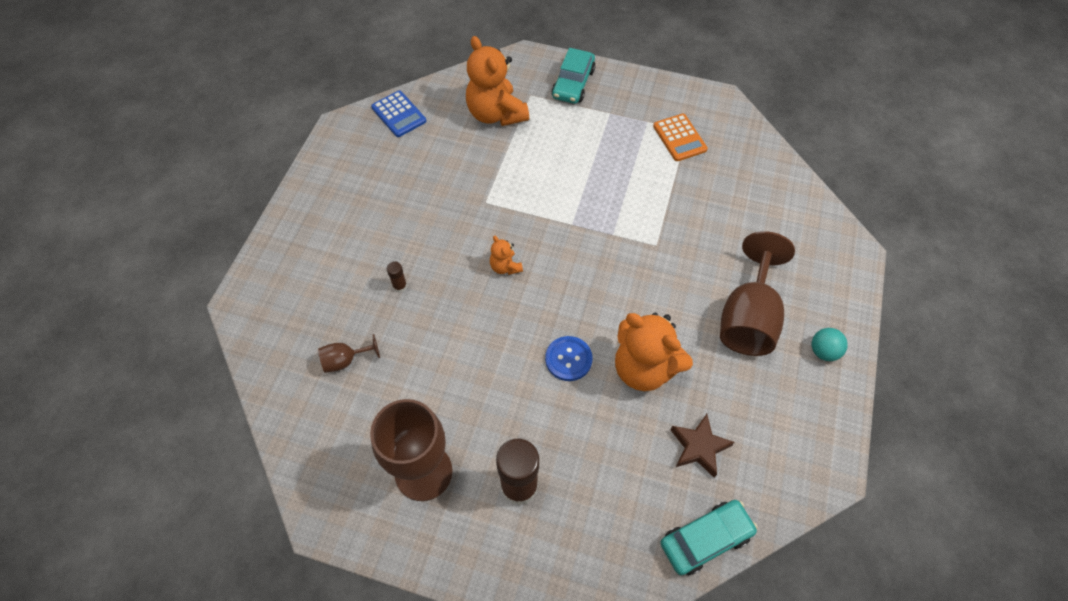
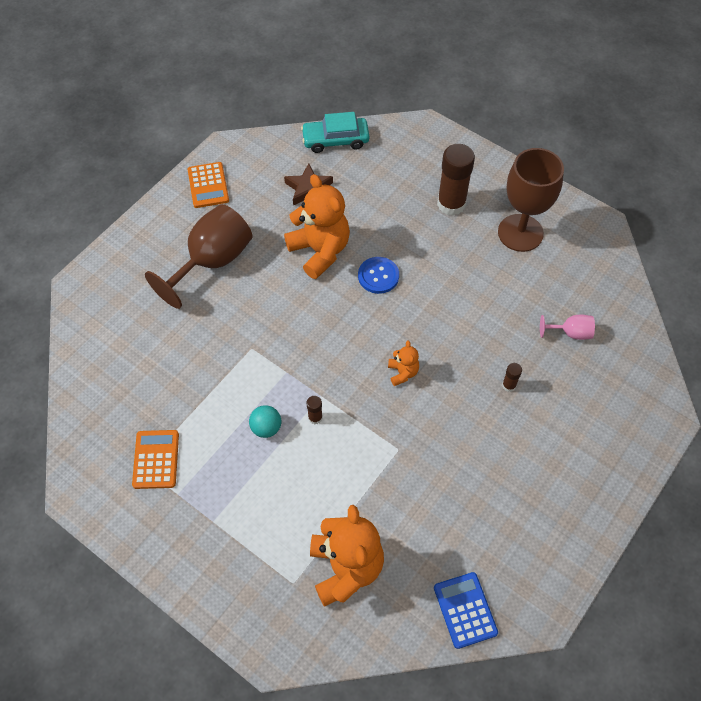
camera: 160 degrees left, 0 degrees up
brown goblet [318,334,380,373] -> pink goblet [540,314,595,340]
turquoise car [552,48,595,104] -> none
turquoise ball [812,328,848,361] -> turquoise ball moved to [249,405,281,438]
none -> orange calculator [187,162,229,208]
none -> brown glue stick [307,396,323,424]

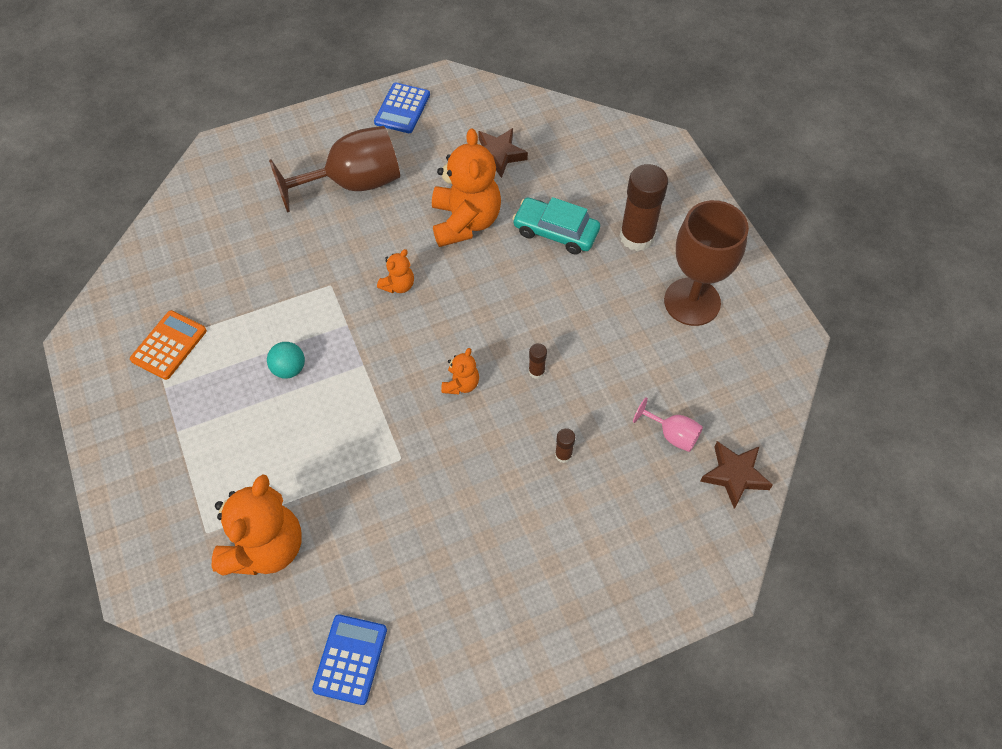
camera: 30 degrees right, 0 degrees up
orange calculator [187,162,229,208] -> blue calculator [374,83,430,133]
turquoise car [301,112,369,153] -> turquoise car moved to [512,197,600,255]
brown glue stick [307,396,323,424] -> brown glue stick moved to [529,343,547,379]
blue button [358,257,399,294] -> none
none -> orange teddy bear [377,249,414,293]
none -> brown star [700,441,773,509]

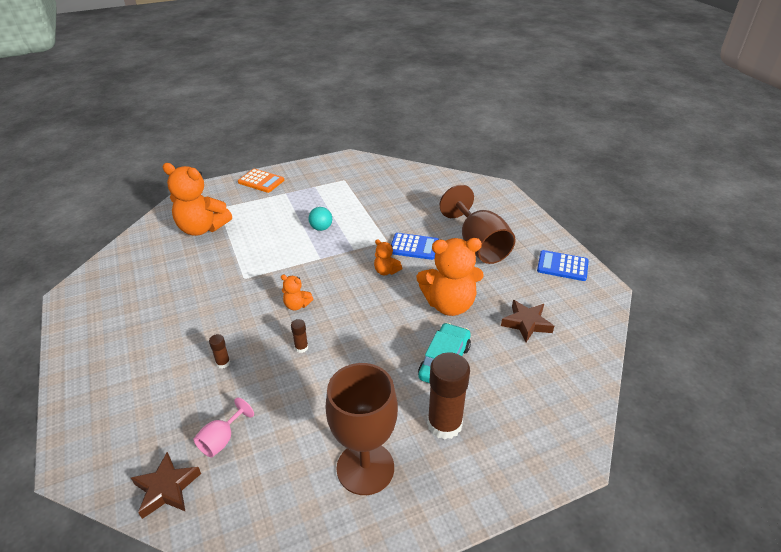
camera: 90 degrees right, 20 degrees down
orange calculator [130,310,207,380] -> orange calculator moved to [238,169,284,193]
blue calculator [312,614,387,705] -> blue calculator moved to [391,233,439,260]

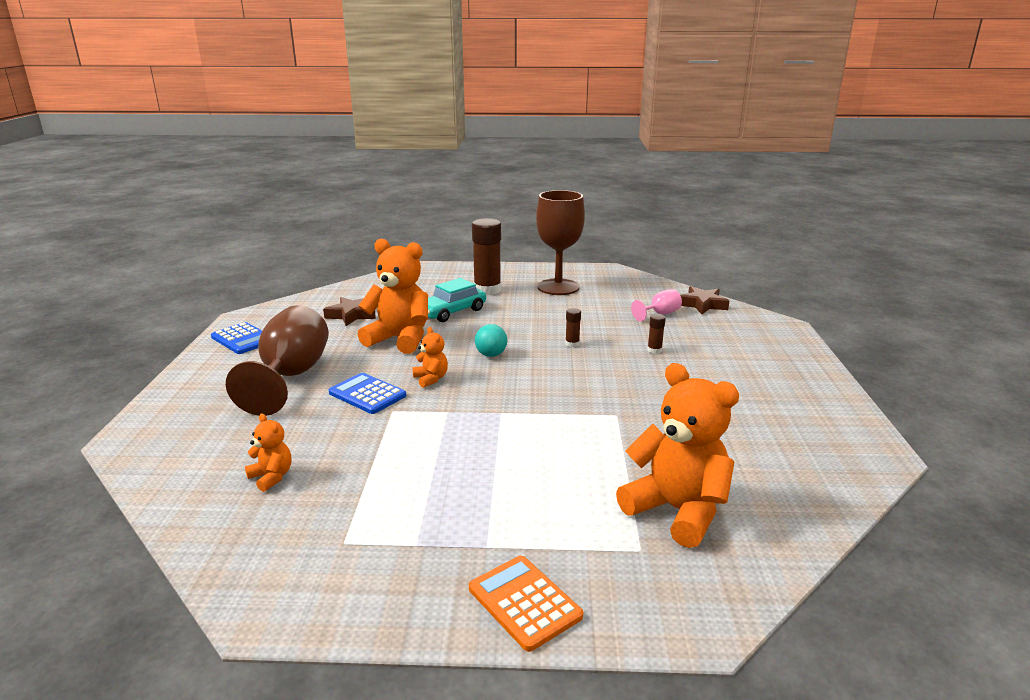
camera: 155 degrees left, 15 degrees down
orange teddy bear [281,275,313,311] -> orange teddy bear moved to [245,414,292,492]
turquoise ball [308,207,332,231] -> turquoise ball moved to [475,324,507,357]

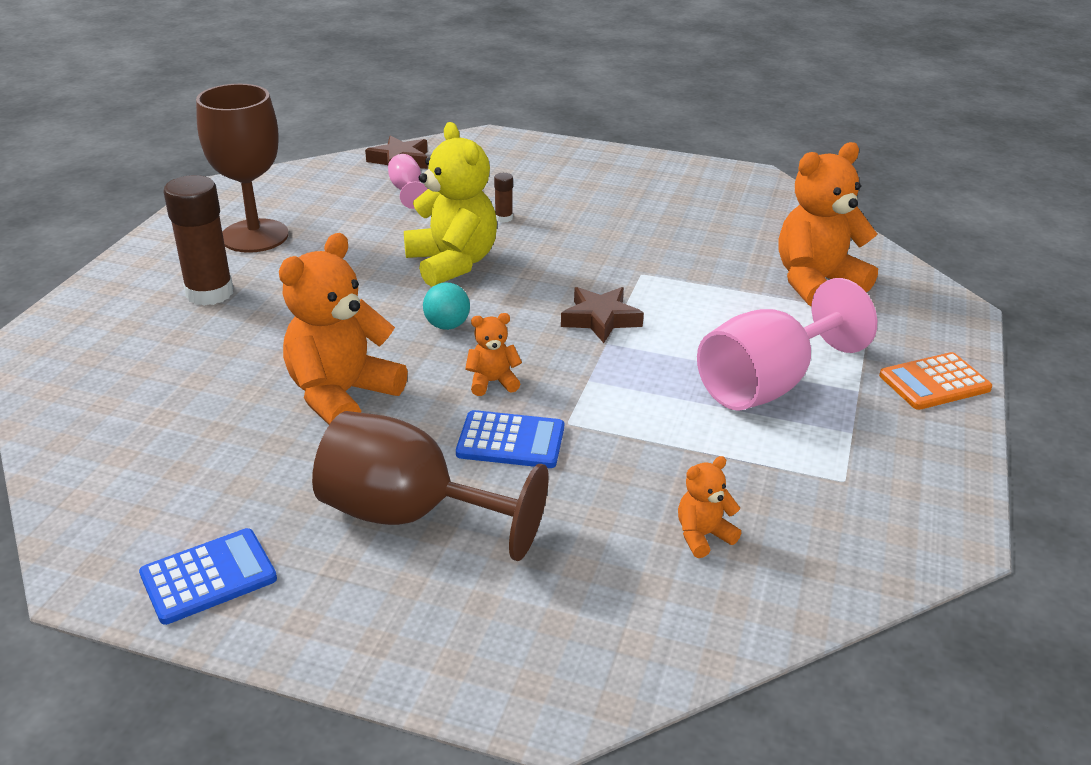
camera: 75 degrees left, 10 degrees up
brown star [323,297,376,326] -> brown star moved to [561,287,644,343]
blue calculator [329,373,406,414] -> blue calculator turned 135 degrees counterclockwise [456,410,564,468]
turquoise car [428,278,486,322] -> none
brown glue stick [565,308,581,347] -> yellow teddy bear [404,122,497,287]
none -> pink goblet [697,278,877,411]

